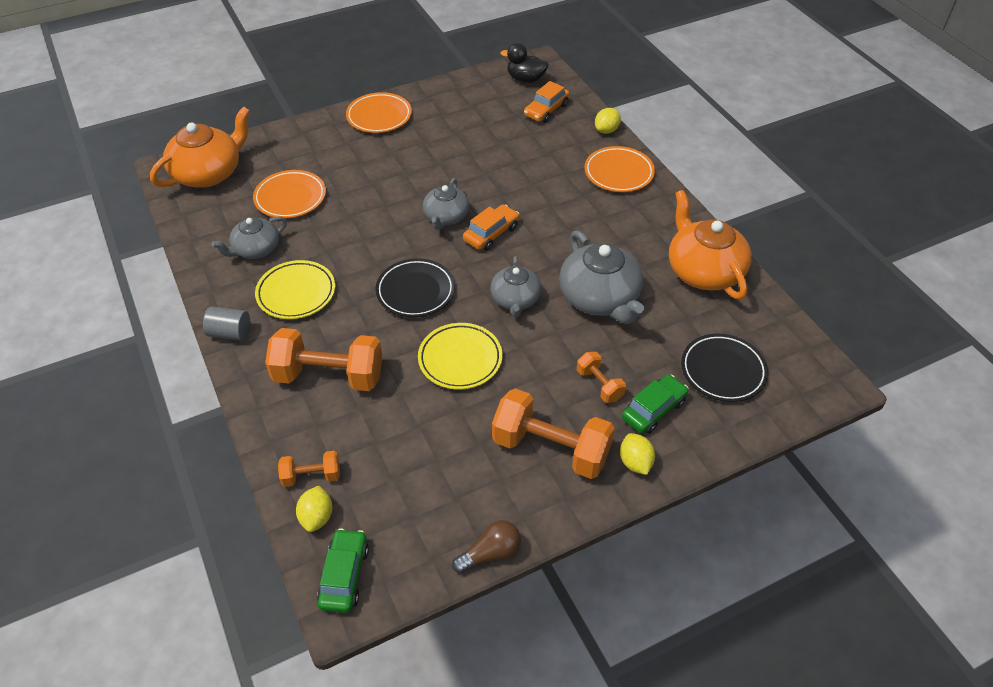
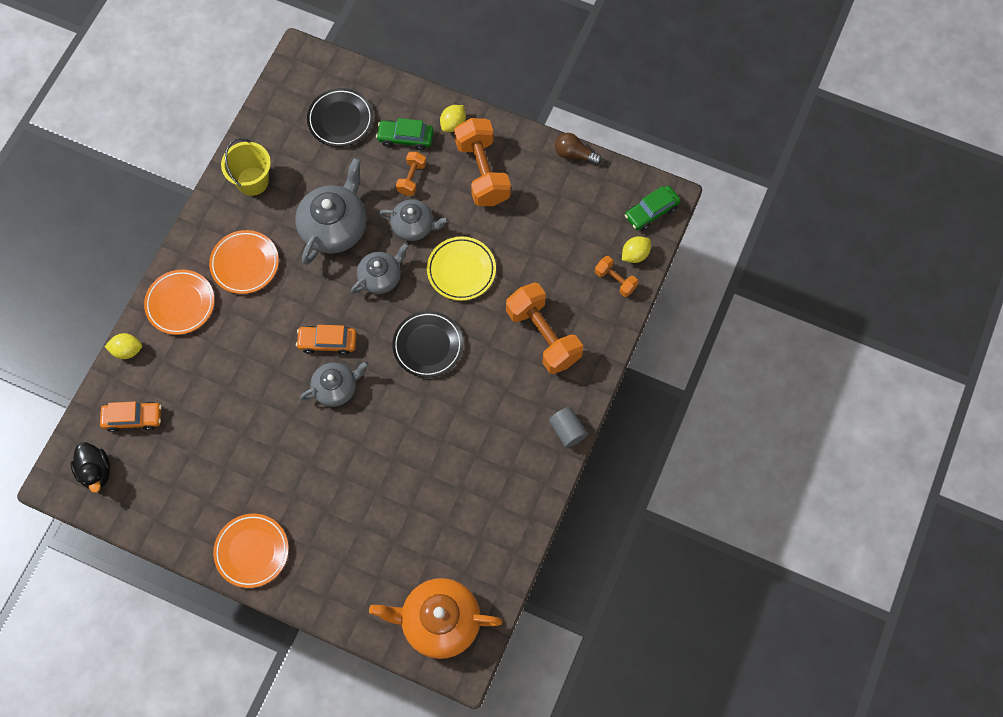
camera: 130 degrees left, 20 degrees up
grey teapot [212,216,287,259] -> grey teapot moved to [379,199,449,241]
orange plate [253,170,326,218] -> orange plate moved to [209,230,279,294]
yellow plate [255,260,335,319] -> none
orange teapot [669,190,752,300] -> yellow bucket [221,138,271,196]

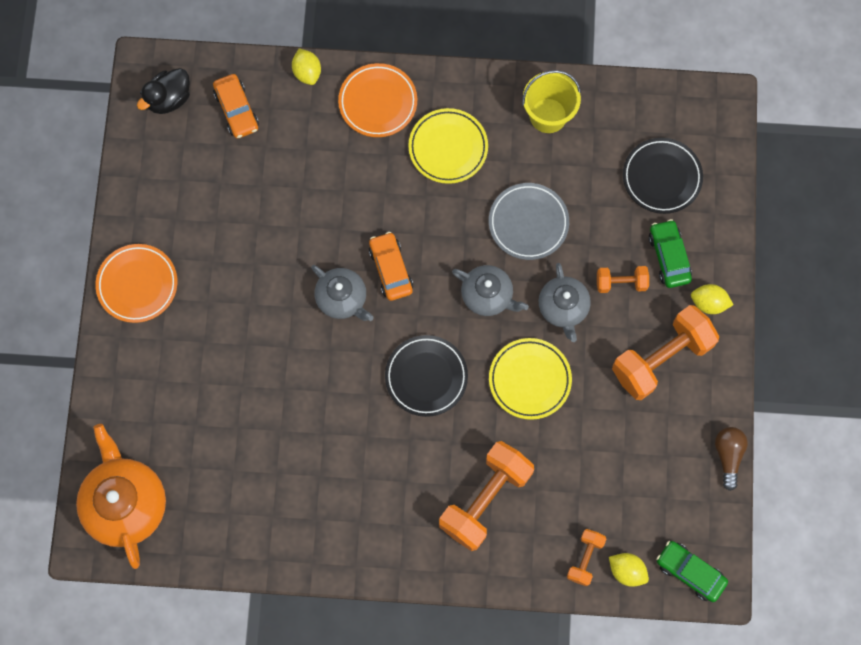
camera: 70 degrees right, 5 degrees up
orange plate [209,230,279,294] -> yellow plate [408,108,488,184]
grey teapot [295,158,367,265] -> grey plate [489,183,569,260]
grey cylinder [549,407,588,448] -> none

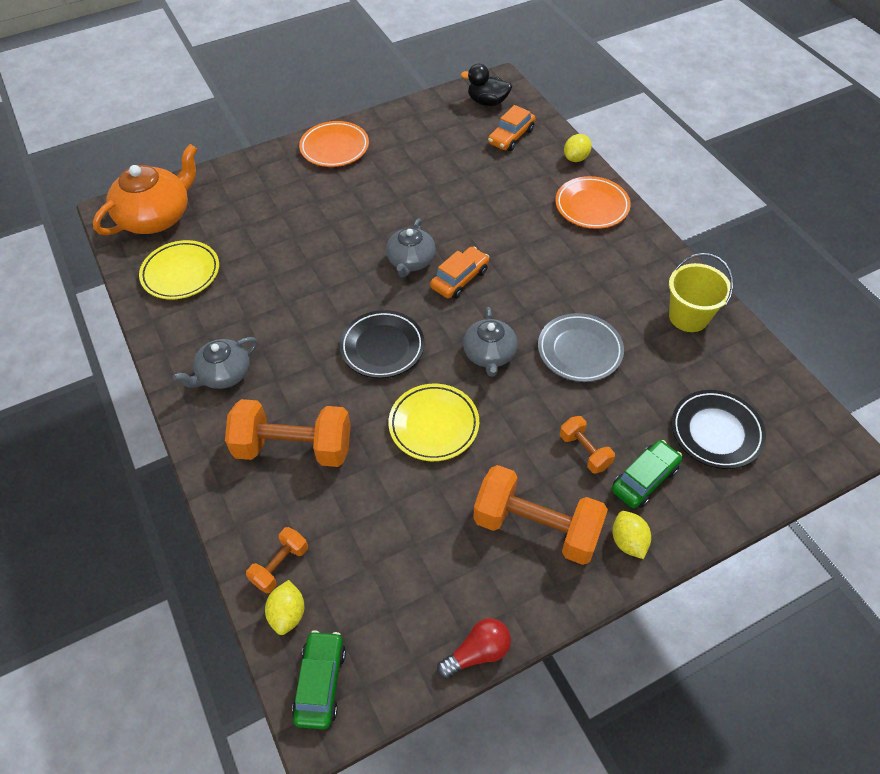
camera: 60 degrees right, 20 degrees down
yellow plate [408,108,488,184] -> yellow plate moved to [139,240,219,299]
grey teapot [538,263,591,342] -> grey teapot moved to [173,337,258,389]
orange dumbbell [567,529,606,586] -> orange dumbbell turned 45 degrees counterclockwise [246,527,308,593]
brown light bulb [715,427,748,491] -> red light bulb [437,618,511,679]

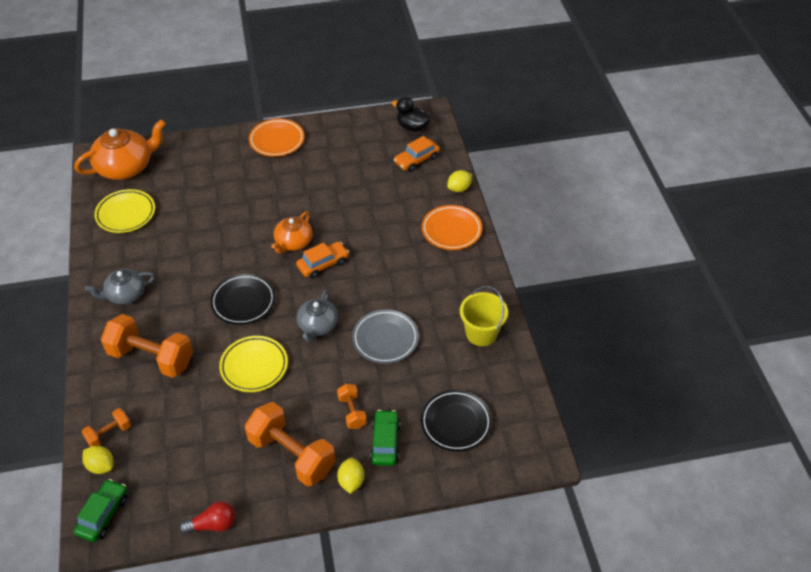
camera: 15 degrees right, 5 degrees down
yellow lemon [265,580,305,635] -> yellow lemon turned 75 degrees counterclockwise [82,446,113,474]
grey teapot [386,219,436,277] -> orange teapot [271,211,313,254]
green car [612,440,682,508] -> green car turned 60 degrees counterclockwise [370,410,400,466]

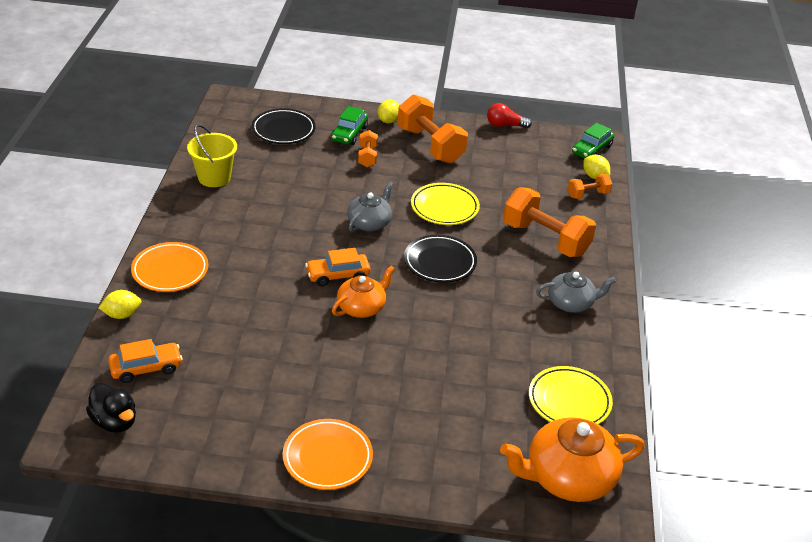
camera: 165 degrees left, 10 degrees down
grey plate [352,309,419,364] -> none

